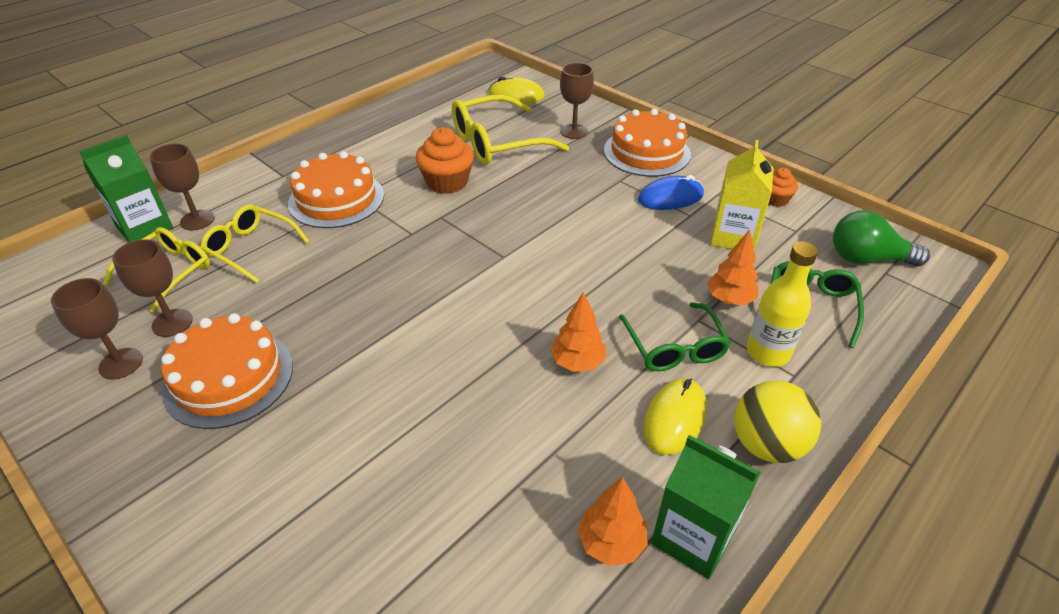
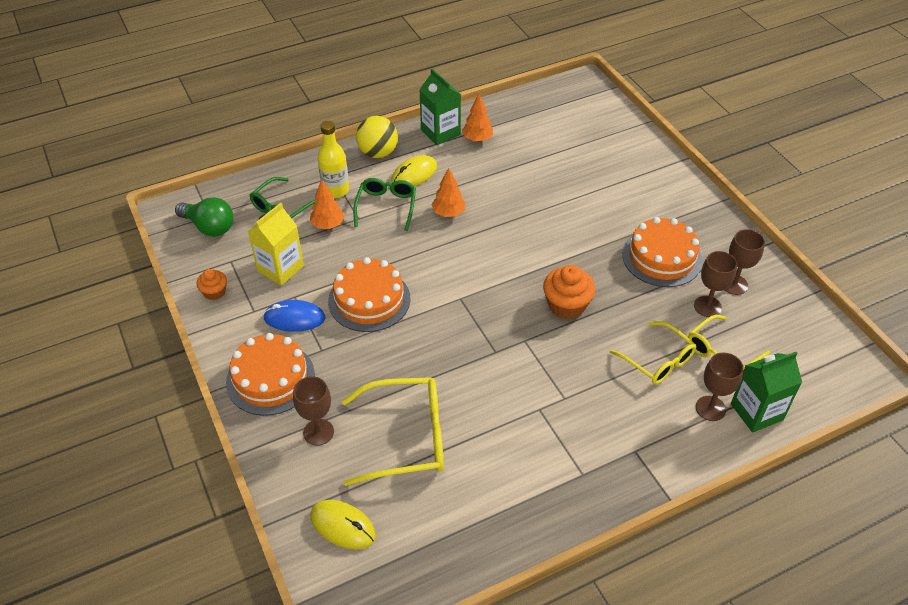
camera: 160 degrees left, 5 degrees up
orange cake [288,151,384,228] -> orange cake moved to [328,257,411,332]
orange cupcake [416,127,474,194] -> orange cupcake moved to [543,265,595,319]

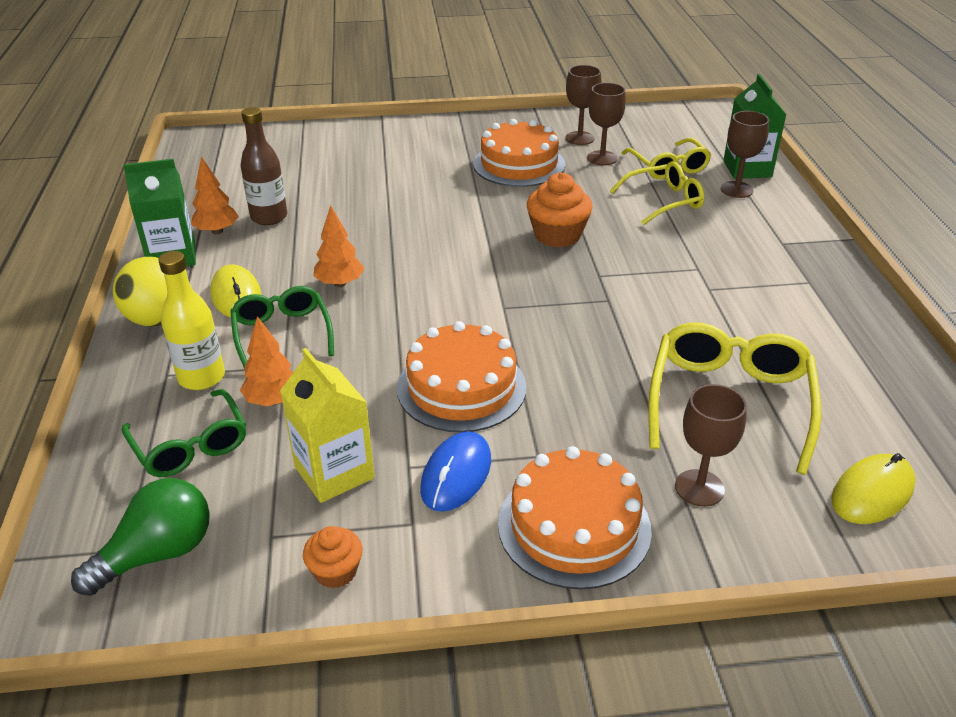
camera: 70 degrees left, 10 degrees down
green glasses [353,178,416,231] -> green glasses turned 45 degrees clockwise [230,286,334,369]
none -> brown bottle [241,107,287,225]

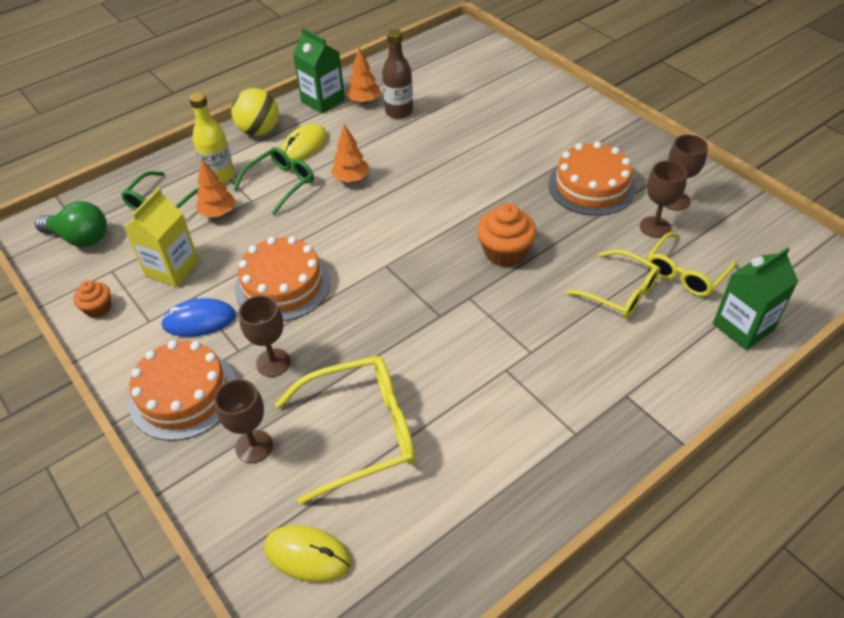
camera: 60 degrees right, 10 degrees up
brown goblet [721,111,769,198] -> brown goblet moved to [239,295,291,377]

